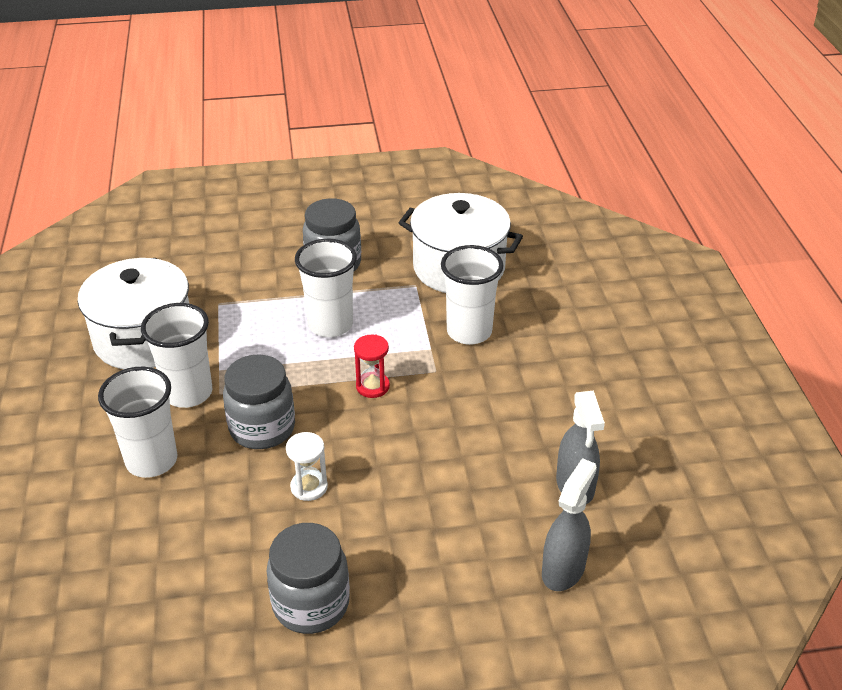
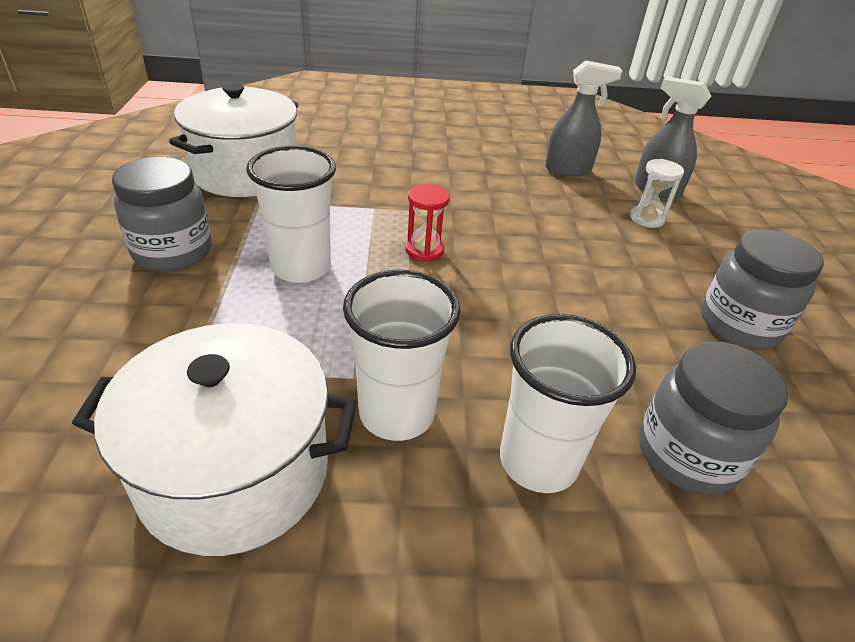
camera: 85 degrees left, 0 degrees up
grey jar [223,354,295,449] -> grey jar moved to [639,341,789,495]
white hourglass [286,432,328,501] -> white hourglass moved to [630,159,684,228]
white cup [441,245,503,345] -> none

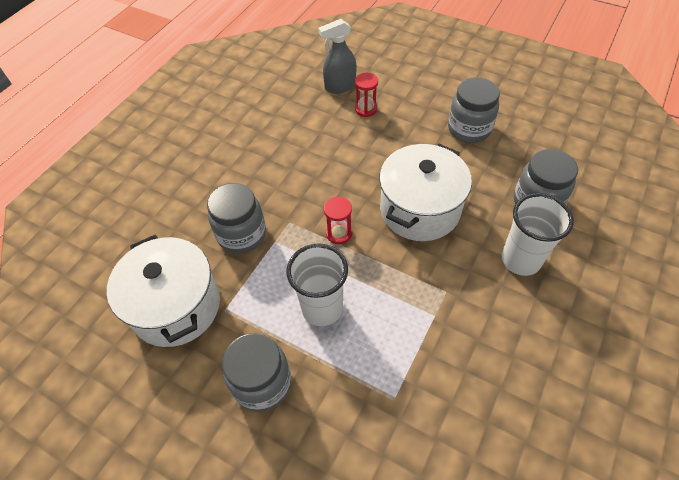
camera: 55 degrees left, 15 degrees up
white pot [72,323,357,556] -> white pot moved to [379,144,472,241]
white cup [343,270,461,441] -> none
grey spray bottle [545,60,622,177] -> none
white hourglass [630,159,684,228] -> red hourglass [355,73,378,117]
none -> grey jar [207,183,266,254]

